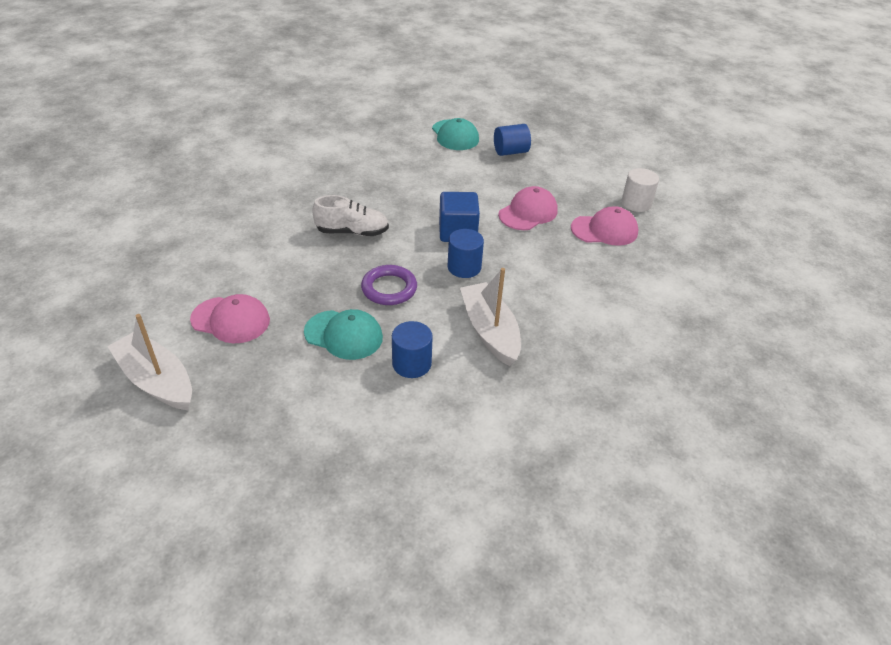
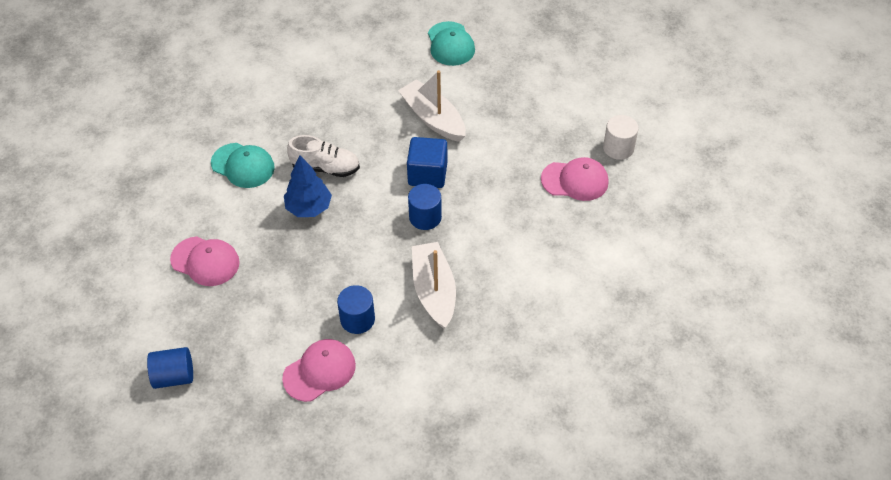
camera: 10 degrees right, 10 degrees up
white boat [107,314,192,410] -> white boat moved to [398,70,466,142]
turquoise cap [304,309,383,360] -> turquoise cap moved to [211,143,275,188]
purple ring [361,265,417,305] -> none
blue cylinder [494,124,531,156] -> blue cylinder moved to [147,347,193,389]
pink cap [498,186,558,230] -> pink cap moved to [282,339,356,402]
none -> blue tree [284,155,332,217]

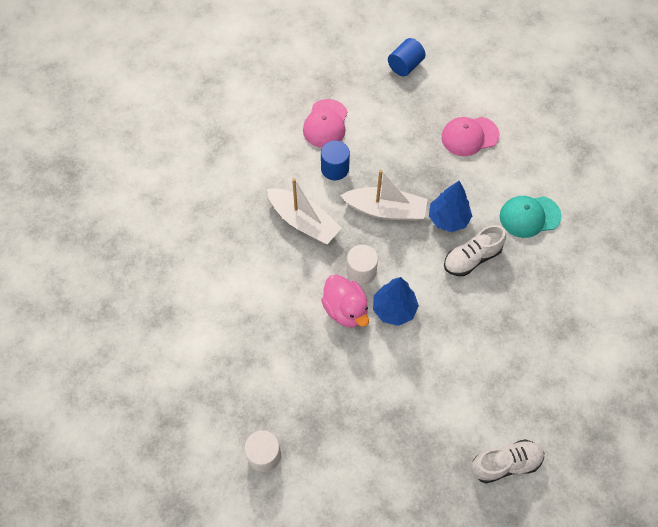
camera: 140 degrees right, 10 degrees up
white boat [398,70,466,142] -> white boat moved to [340,170,427,221]
blue cube [407,137,447,188] -> blue tree [373,277,419,326]
blue cylinder [408,184,442,230] -> white cylinder [346,244,378,285]
turquoise cap [428,21,475,66] -> white shoe [471,439,544,483]
pink cap [541,157,609,201] -> none
none -> pink duck [321,275,369,327]

